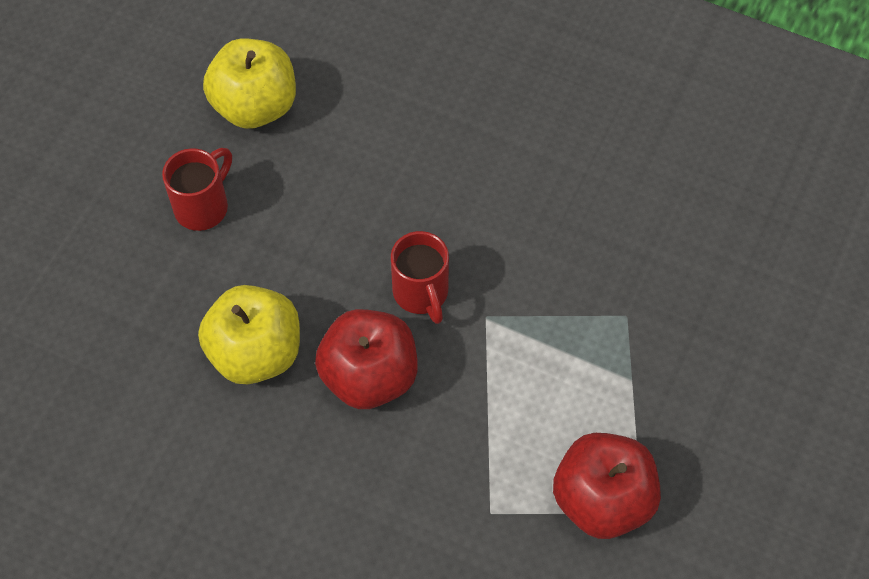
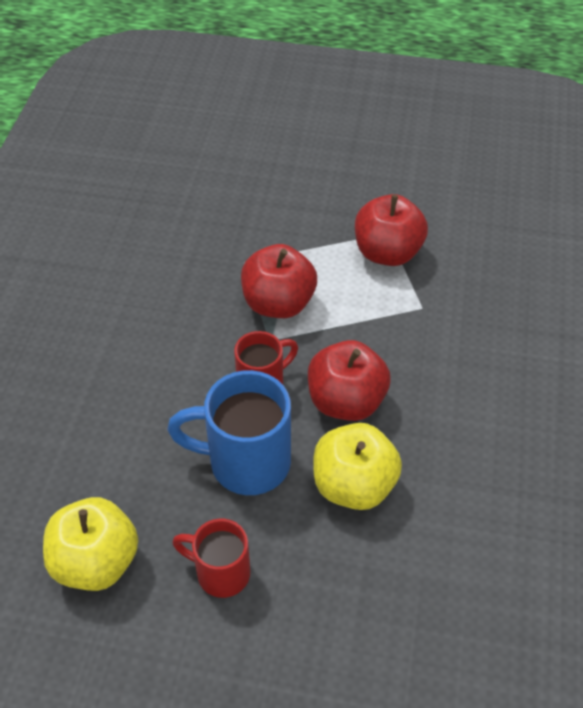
camera: 105 degrees left, 10 degrees down
none -> blue mug [167,370,291,495]
none -> red apple [241,244,317,318]

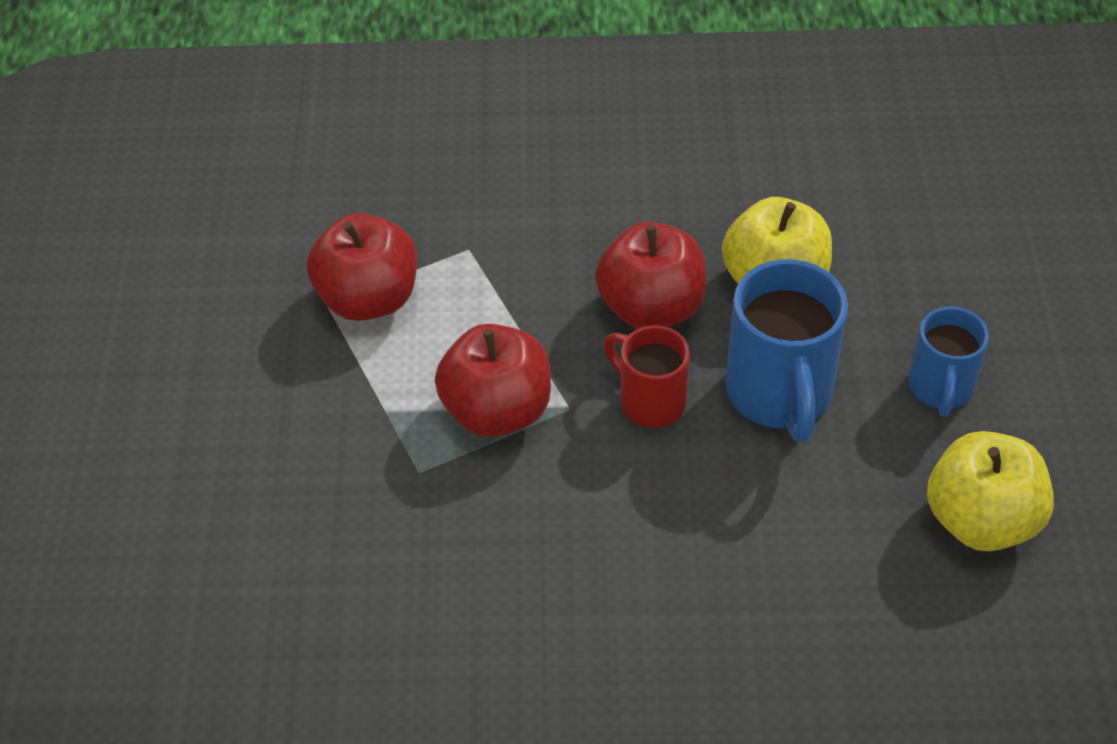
camera: 100 degrees left, 0 degrees up
red mug [172,519,250,598] -> blue mug [908,307,989,417]

